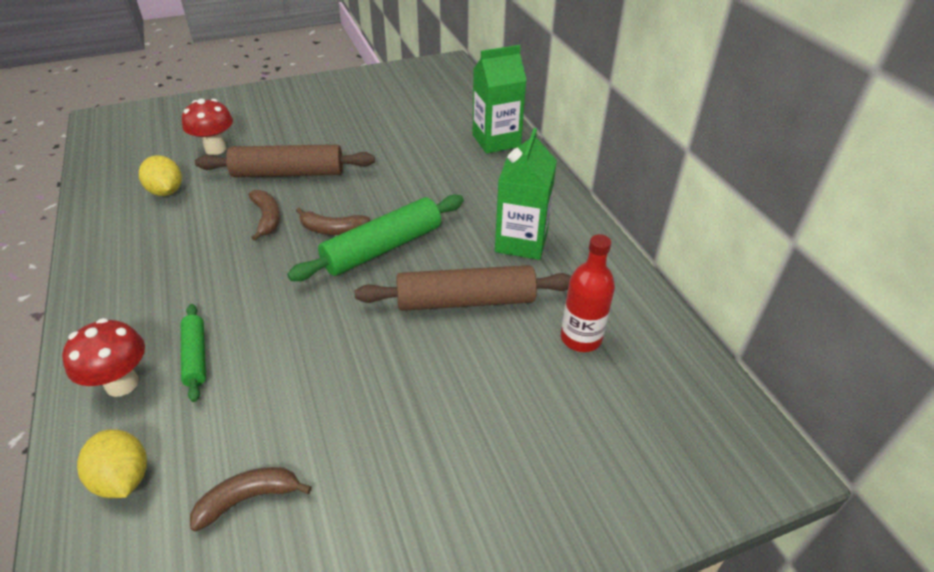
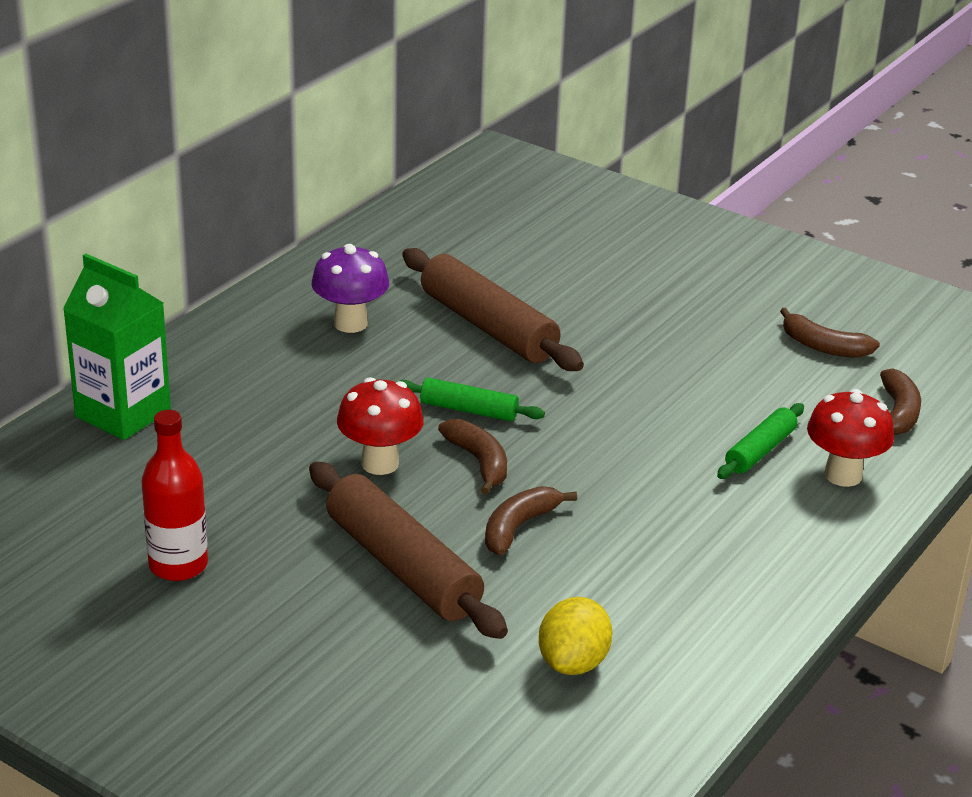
camera: 125 degrees left, 10 degrees down
yellow lemon [77,429,147,498] -> brown banana [880,368,921,435]
red mushroom [182,99,233,155] -> red mushroom moved to [337,377,424,475]
green rolling pin [287,195,464,281] -> green rolling pin [397,378,545,421], size x0.54
green carton [495,128,557,260] -> purple mushroom [312,244,389,333]
red bottle [561,234,615,352] -> red bottle moved to [141,410,208,581]

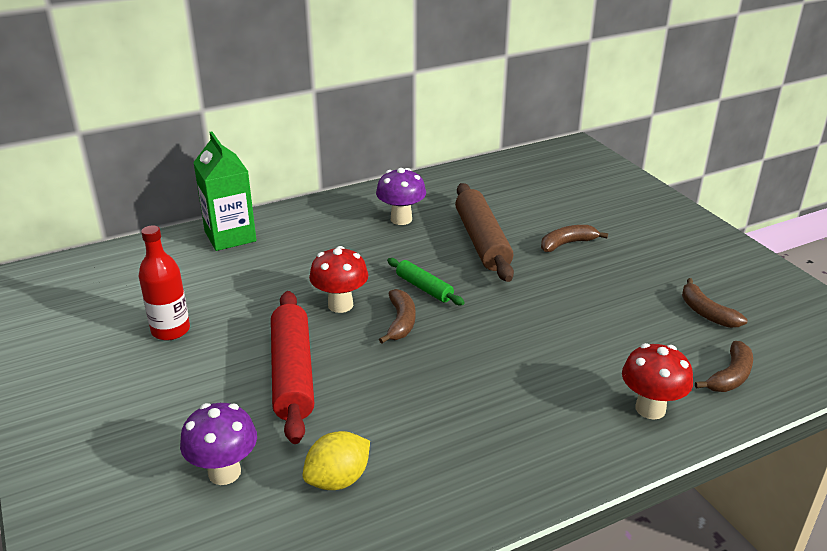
camera: 30 degrees right, 0 degrees up
brown rolling pin [309,462,508,639] -> red rolling pin [271,291,314,444]
brown banana [485,486,577,555] -> brown banana moved to [541,225,608,252]
green rolling pin [717,403,804,479] -> none
none -> purple mushroom [180,403,257,485]

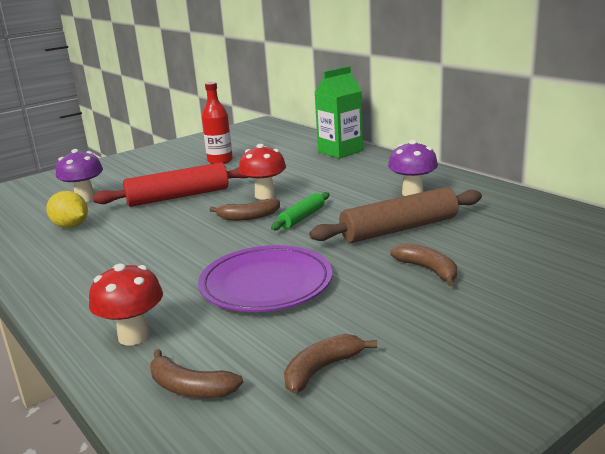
camera: 80 degrees right, 10 degrees down
none -> purple plate [198,245,332,312]

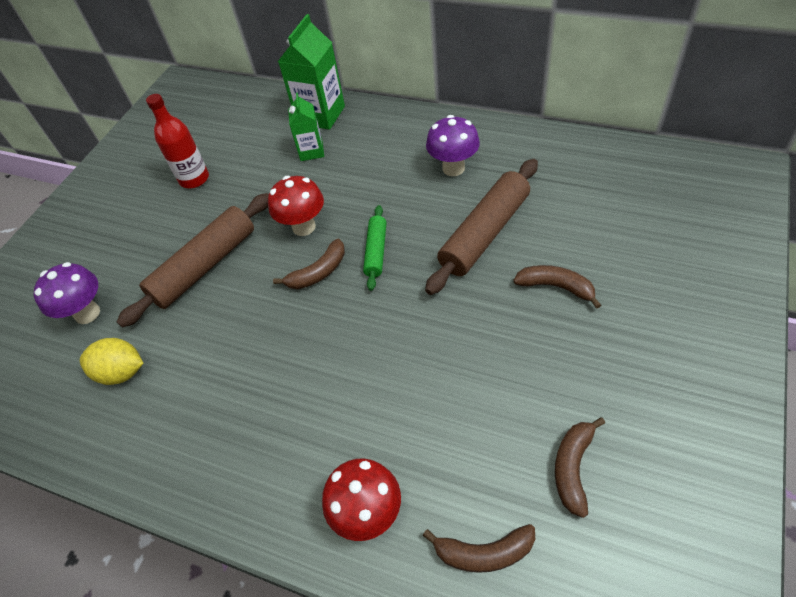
camera: 25 degrees left, 30 degrees up
red rolling pin [92,162,249,207] -> brown rolling pin [117,193,269,328]
purple plate [198,245,332,312] -> none
none -> green carton [288,92,324,161]

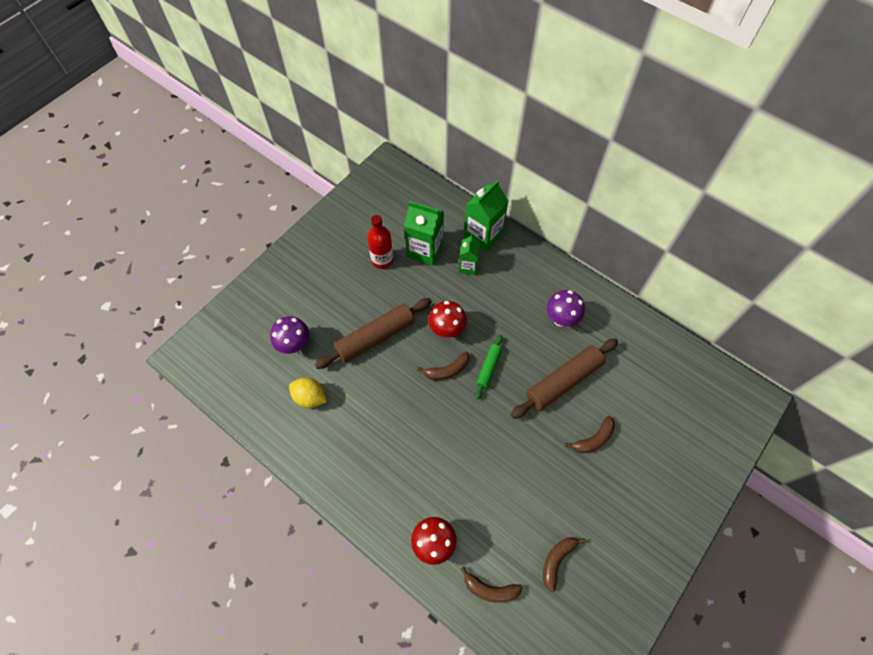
camera: 10 degrees right, 10 degrees up
brown banana [513,265,601,308] -> brown banana turned 105 degrees clockwise [565,416,615,453]
none -> green carton [404,201,444,266]

